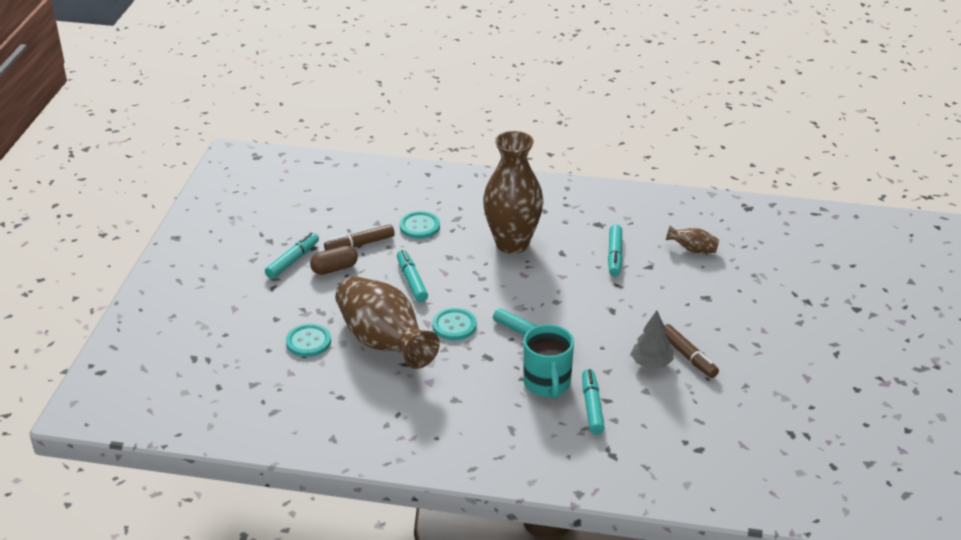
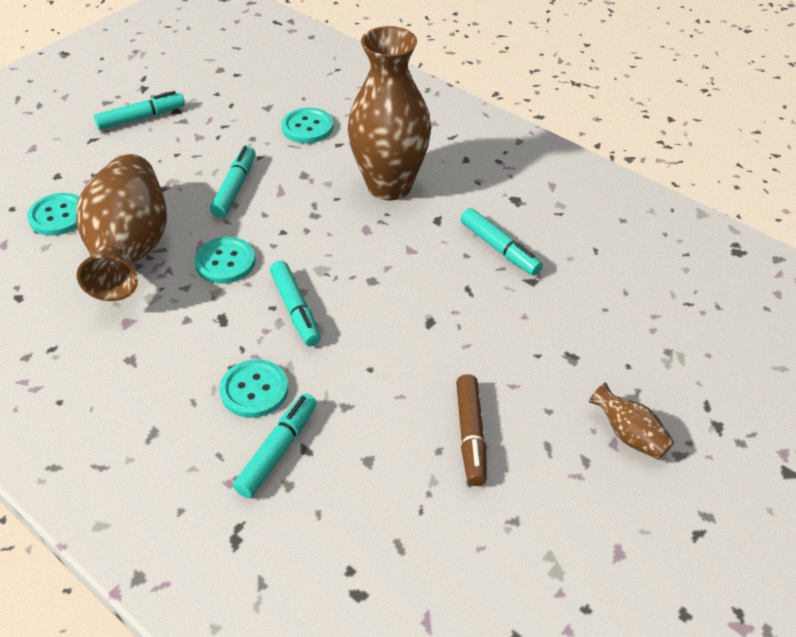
camera: 30 degrees right, 10 degrees up
brown capsule [310,245,358,275] -> none
brown marker [324,224,395,251] -> none
turquoise mug [523,324,574,399] -> turquoise button [220,359,288,418]
turquoise marker [608,224,623,276] -> turquoise marker turned 75 degrees counterclockwise [460,208,543,276]
grey tree [631,310,674,369] -> none
brown vase [666,226,719,253] -> brown vase moved to [589,383,674,460]

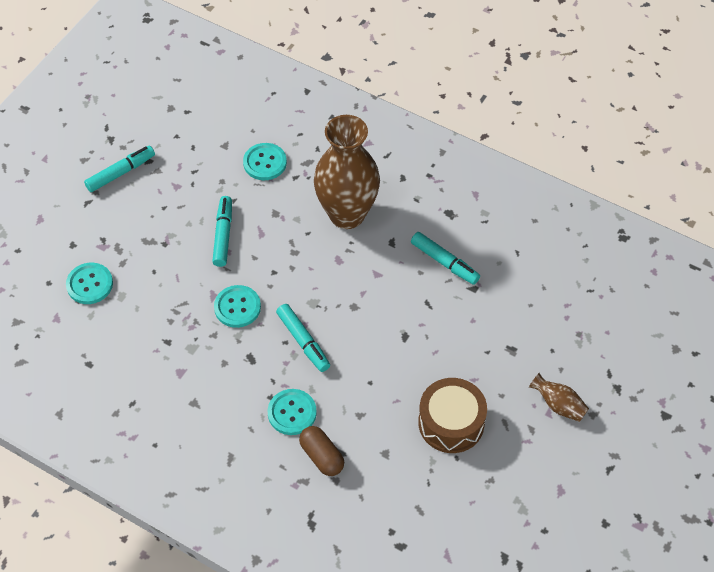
camera: 10 degrees left, 10 degrees up
brown vase [76,154,167,301] -> none
turquoise marker [233,393,317,498] -> brown capsule [299,426,344,476]
brown marker [456,374,487,486] -> brown drum [418,378,487,453]

